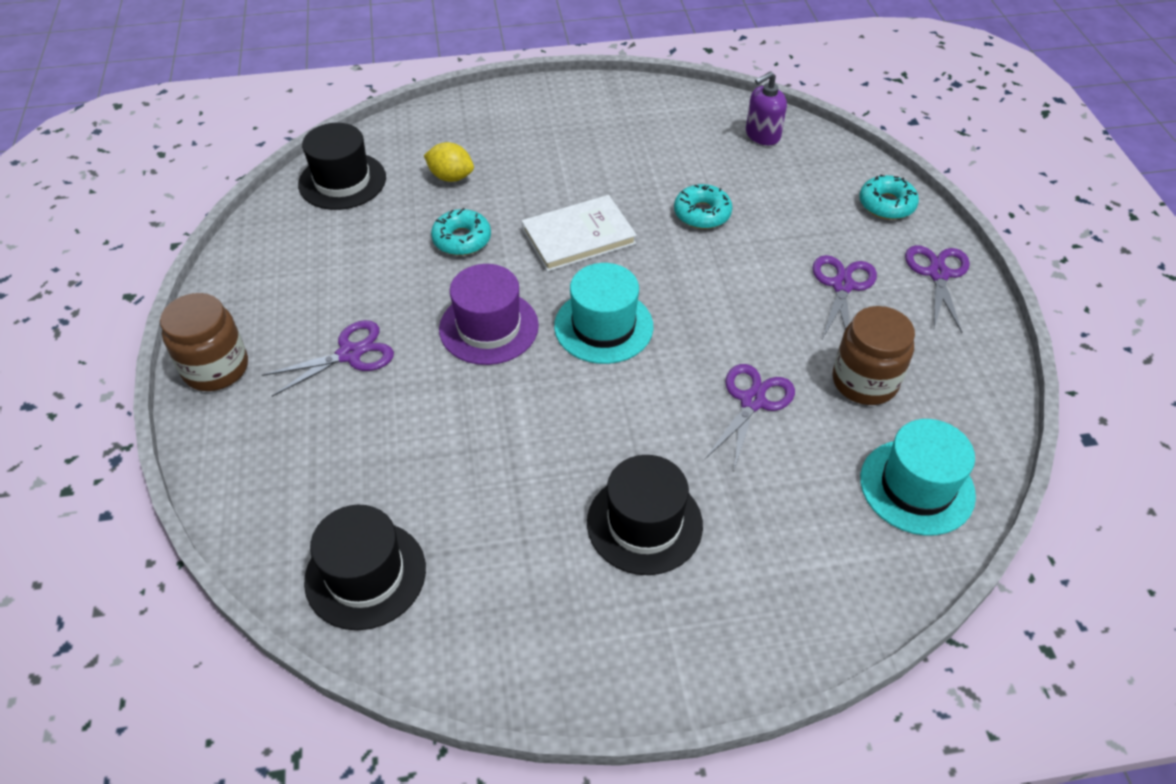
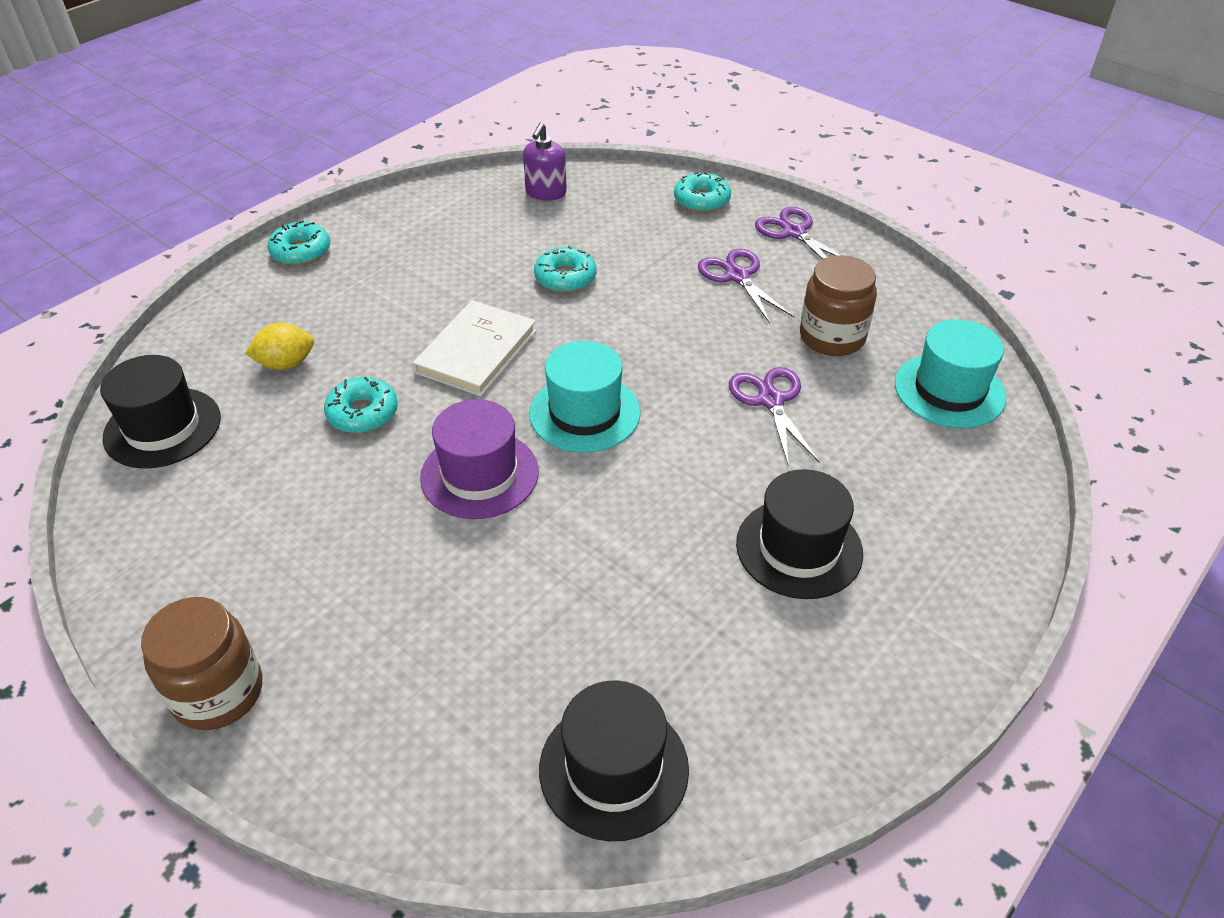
camera: 40 degrees left, 5 degrees down
purple scissors [262,320,394,397] -> none
none -> turquoise donut [268,221,330,266]

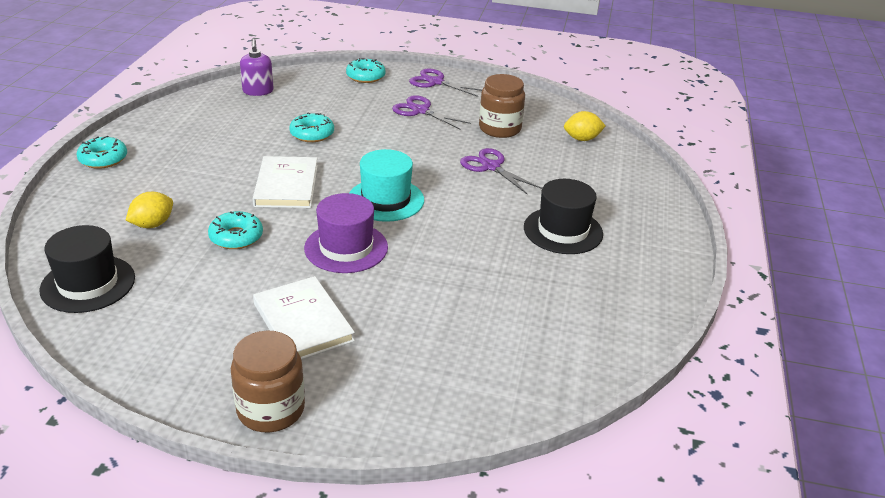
camera: 30 degrees left, 10 degrees down
black hat [539,680,689,841] -> none
turquoise hat [895,319,1006,428] -> yellow lemon [564,111,606,141]
none -> white book [253,276,355,360]

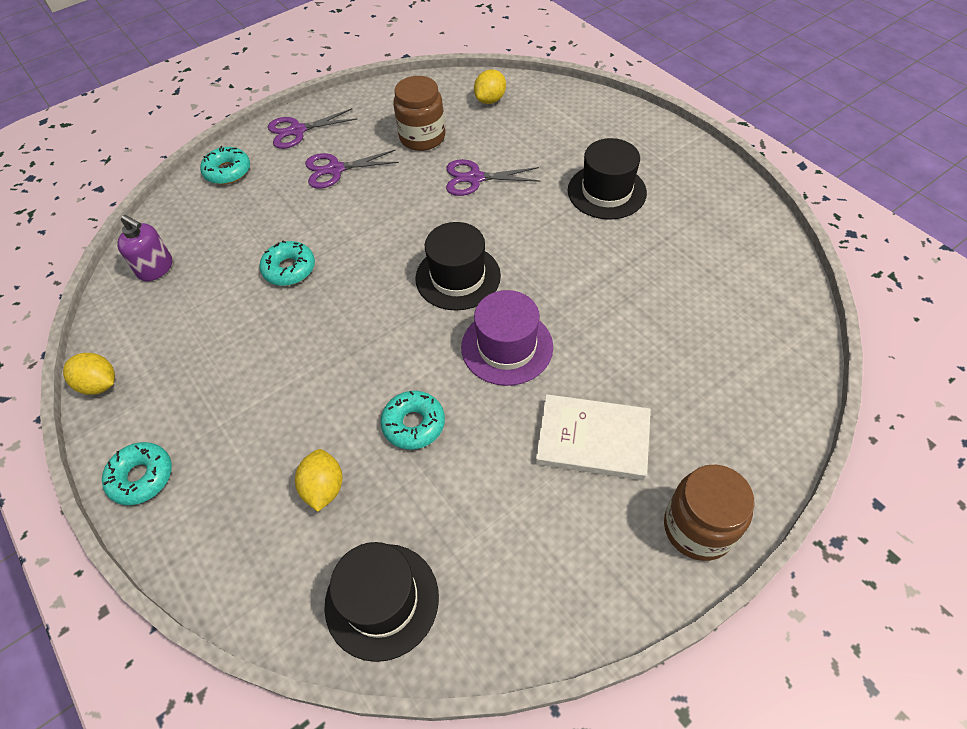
camera: 45 degrees left, 20 degrees up
white book [253,156,318,208] -> none
turquoise hat [350,149,424,222] -> black hat [415,222,501,311]
none -> yellow lemon [63,353,115,395]

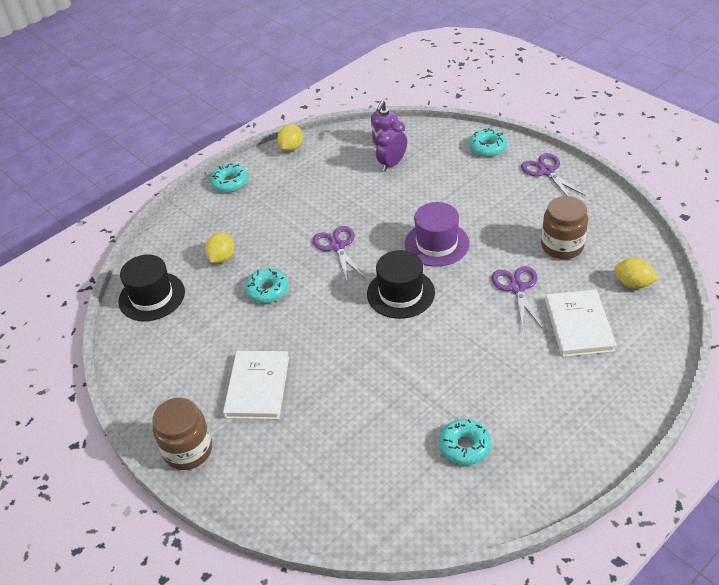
camera: 85 degrees right, 10 degrees down
turquoise donut [259,241,315,286] -> turquoise donut moved to [439,419,491,465]
yellow lemon [295,449,343,512] -> yellow lemon turned 60 degrees counterclockwise [205,233,234,263]
purple scissors [305,150,399,188] -> purple scissors moved to [313,226,365,284]
purple hat [461,290,553,386] -> purple hat moved to [405,202,470,267]
black hat [568,138,647,220] -> none
none -> purple clock [376,121,407,171]
none -> white book [545,289,617,357]

